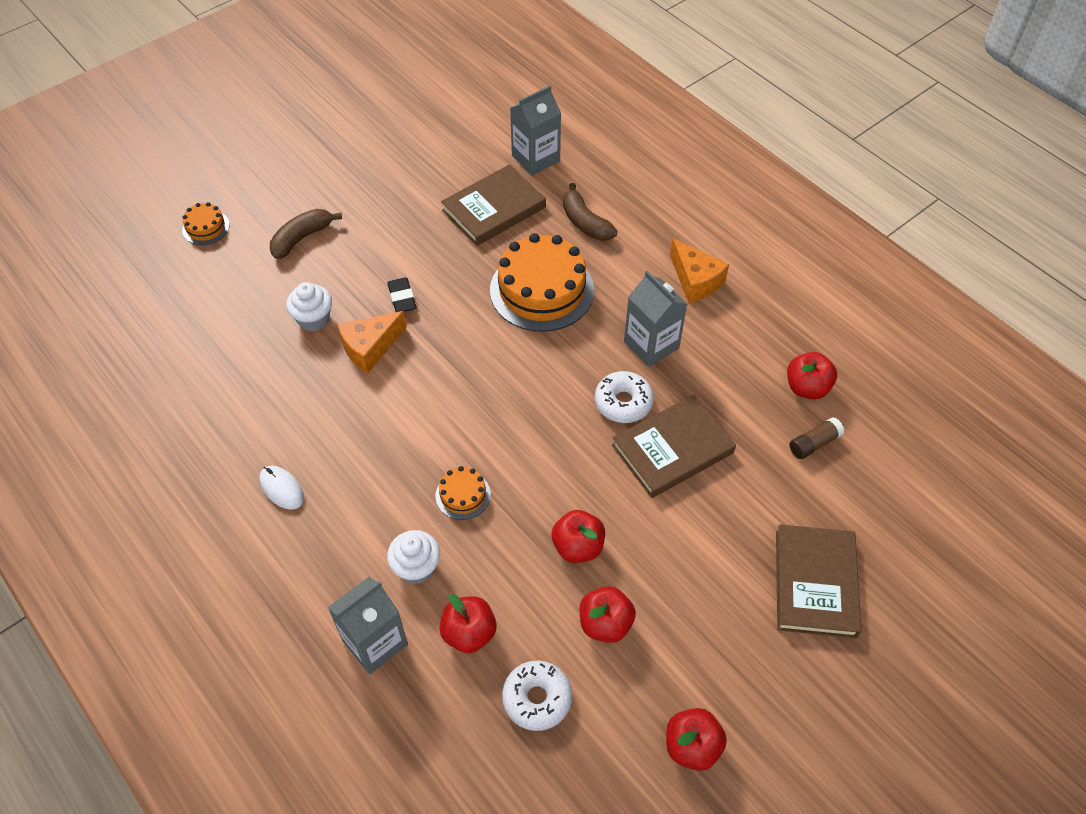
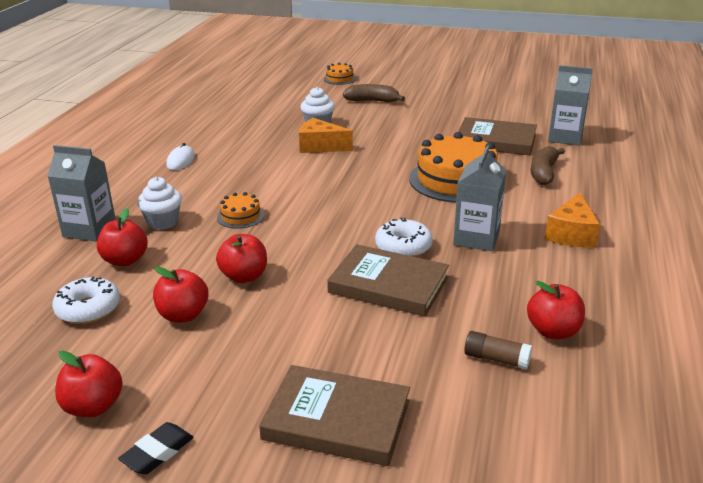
camera: 55 degrees right, 25 degrees down
black eraser [387,277,416,312] -> black eraser moved to [118,422,194,475]
brown book [776,524,861,638] -> brown book turned 45 degrees clockwise [259,365,410,466]

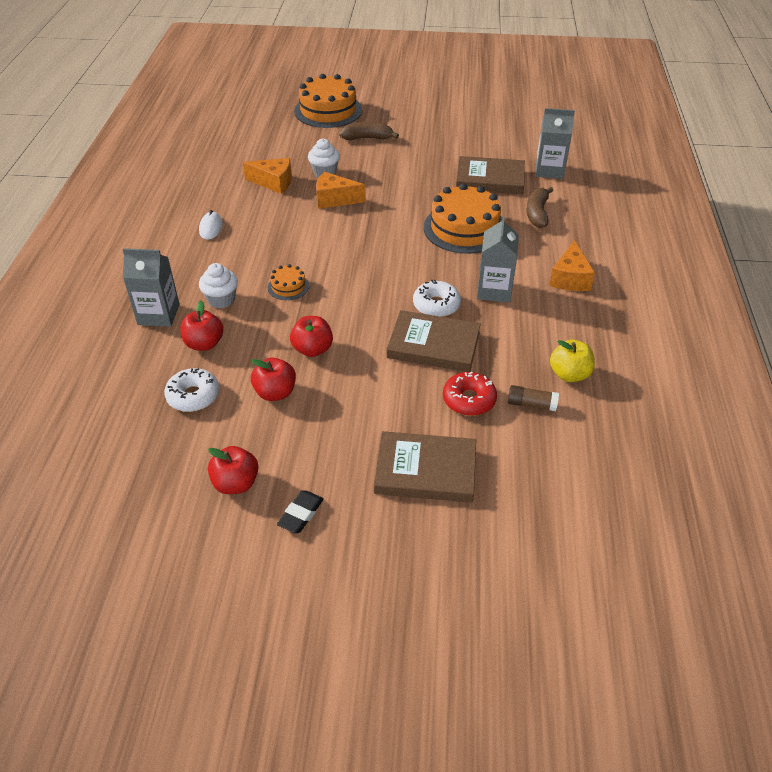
camera: 10 degrees left, 15 degrees up
orange cake [324,63,356,85] -> orange cake [294,74,362,128], size x2.15
red apple [527,281,585,339] -> yellow apple [550,340,595,382]
none -> orange cheese [243,158,292,194]
none -> red donut [443,372,497,416]

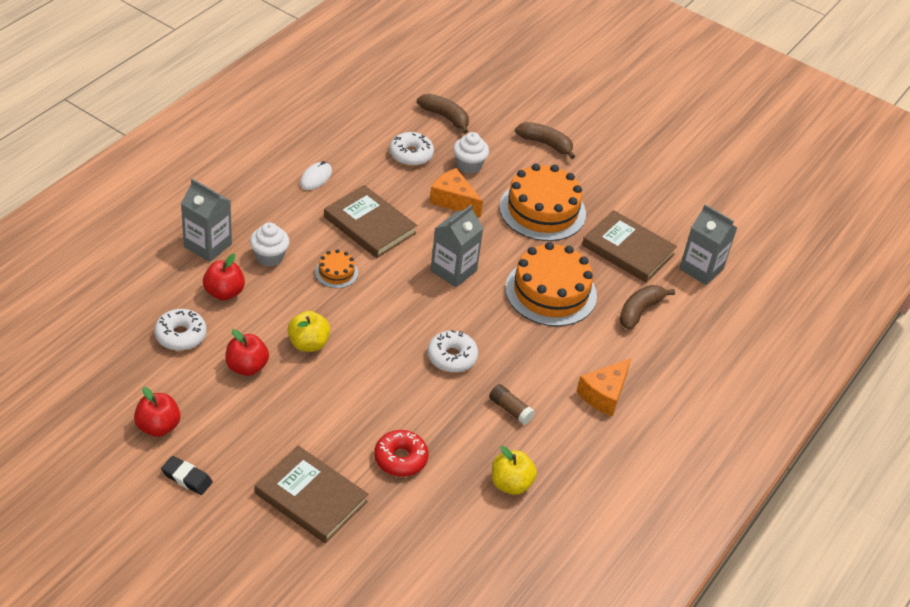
camera: 25 degrees right, 0 degrees up
orange cheese [243,158,292,194] -> white donut [390,132,434,166]
black eraser [277,490,324,533] -> black eraser turned 60 degrees clockwise [161,456,213,495]
red apple [290,316,333,357] -> yellow apple [287,311,330,352]
orange cake [294,74,362,128] -> orange cake moved to [499,164,586,241]
brown book [387,310,481,372] -> brown book moved to [324,185,417,258]
grey carton [477,216,519,303] -> grey carton moved to [430,204,483,287]
brown glue stick [508,385,559,411] -> brown glue stick moved to [489,384,535,425]
none -> brown banana [417,94,469,134]

